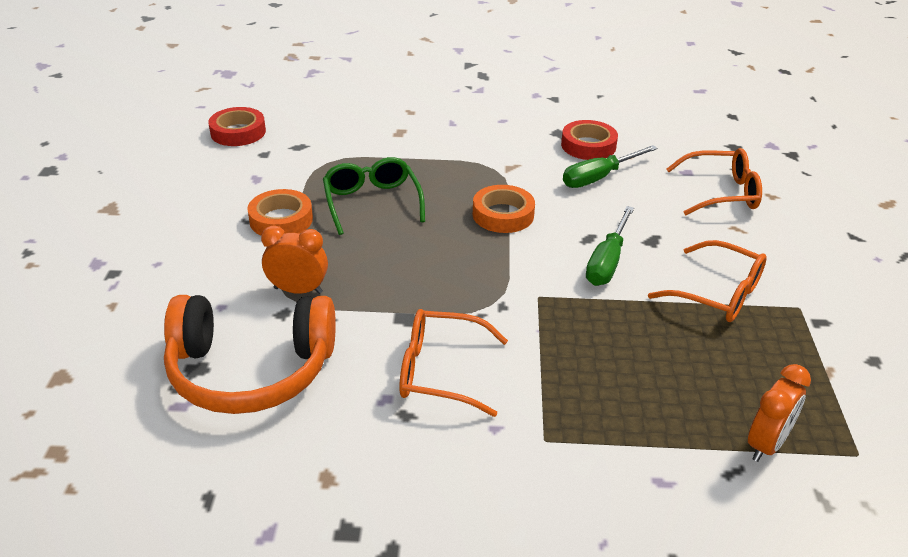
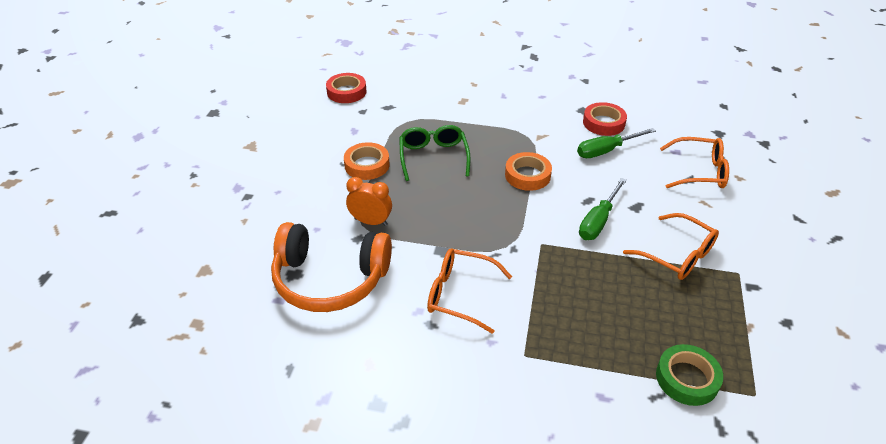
camera: 10 degrees right, 5 degrees up
orange clock [748,364,811,462] -> green tape [656,344,723,406]

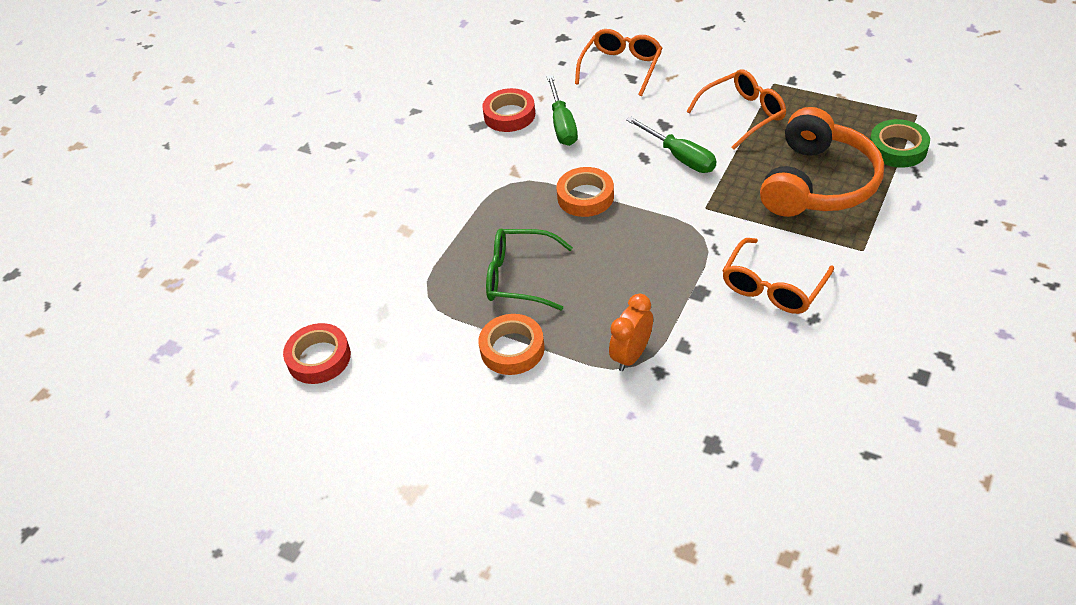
camera: 70 degrees left, 5 degrees up
orange headphones [271,222,392,312] -> orange headphones moved to [760,107,884,217]

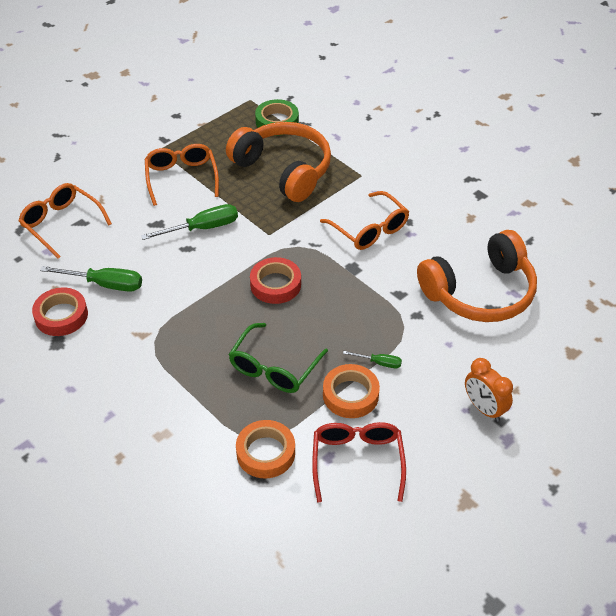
camera: 75 degrees left, 0 degrees up
red tape [283,323,351,384] -> red tape moved to [250,257,301,304]
orange tape [556,167,614,217] -> orange tape moved to [236,420,295,478]
orange clock [609,294,653,371] -> orange clock moved to [465,358,513,422]
none -> red glasses [312,422,406,503]
none -> green screwdriver [343,351,402,368]
none -> orange headphones [417,230,537,322]

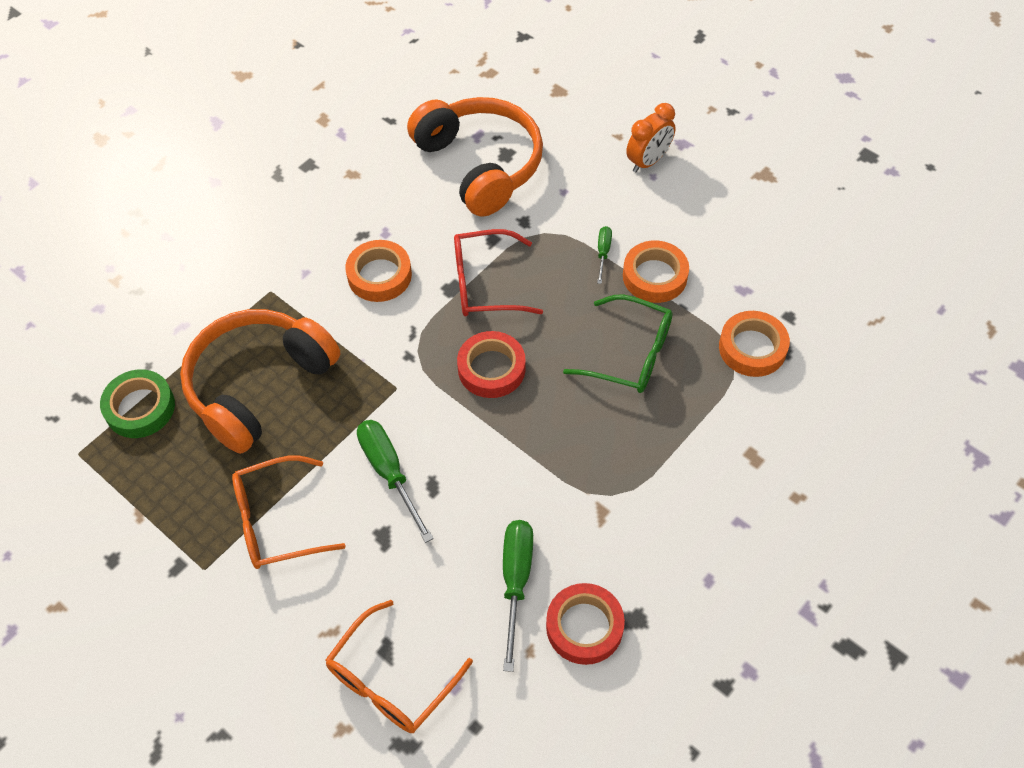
camera: 95 degrees left, 10 degrees up
red glasses [312,422,406,503] -> red glasses moved to [454,229,543,316]
orange glasses [320,191,409,250] -> orange tape [345,240,412,302]

